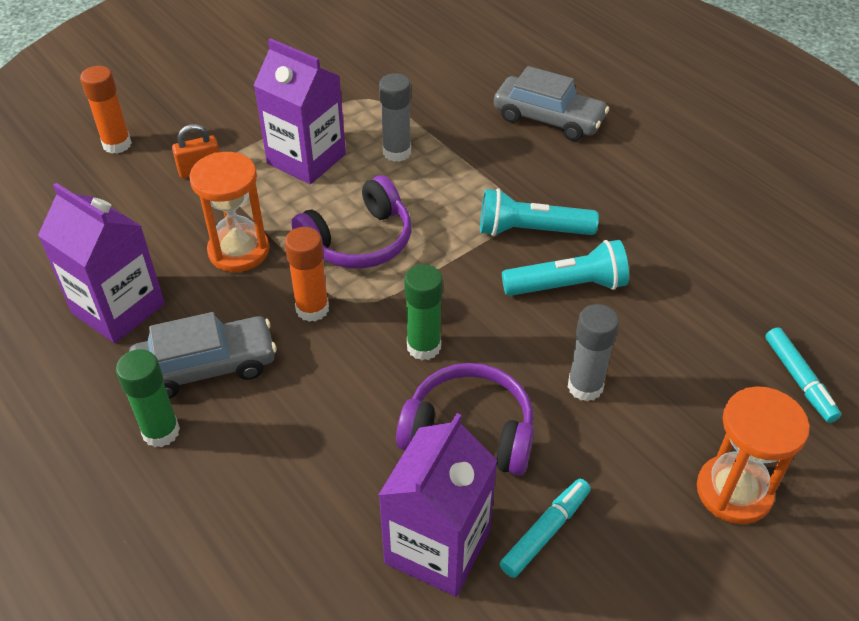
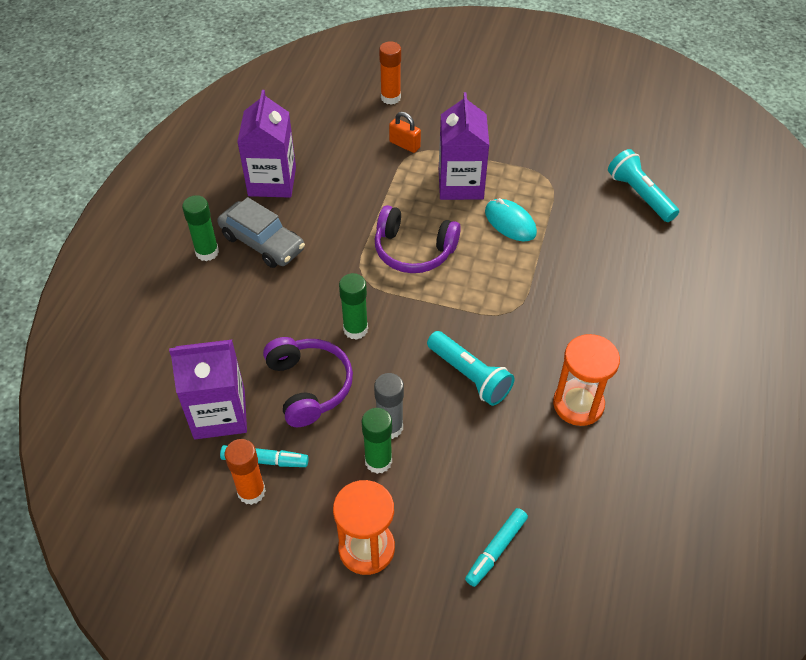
camera: 55 degrees right, 5 degrees up
orange hourglass [189,152,269,272] -> orange hourglass moved to [553,334,620,426]
orange glue stick [284,227,329,322] -> orange glue stick moved to [225,439,266,505]
grey glue stick [379,73,411,162] -> turquoise mouse [485,198,537,242]
turquoise flashlight [480,188,599,236] -> turquoise flashlight moved to [608,149,679,222]
grey car [494,66,609,141] -> none
none -> green glue stick [362,408,392,474]

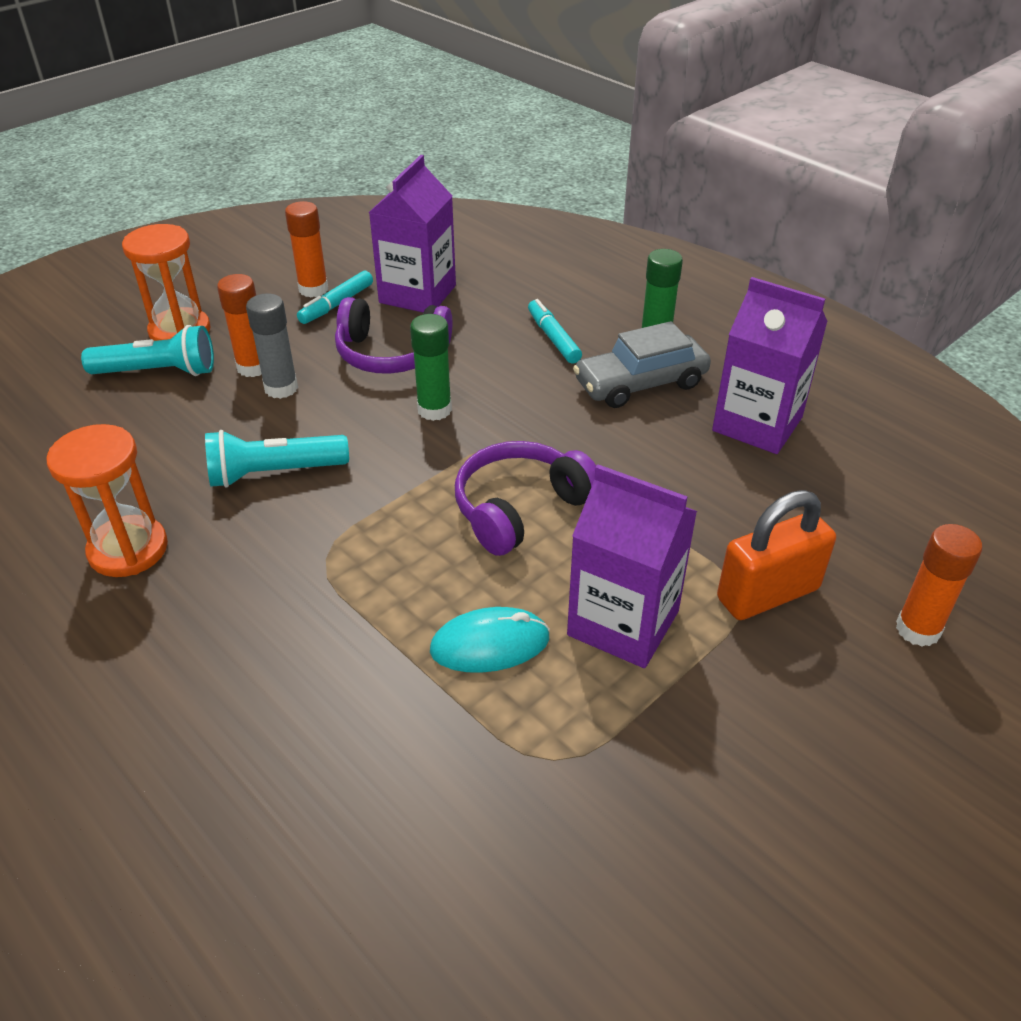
camera: 120 degrees right, 10 degrees down
green glue stick [362,408,392,474] -> orange glue stick [217,274,262,377]
orange padlock [389,112,421,153] -> orange padlock [717,490,836,620], size x1.68
turquoise marker [465,508,528,587] -> turquoise marker moved to [528,299,582,364]
turquoise flashlight [608,149,679,222] -> turquoise flashlight moved to [81,325,214,376]

